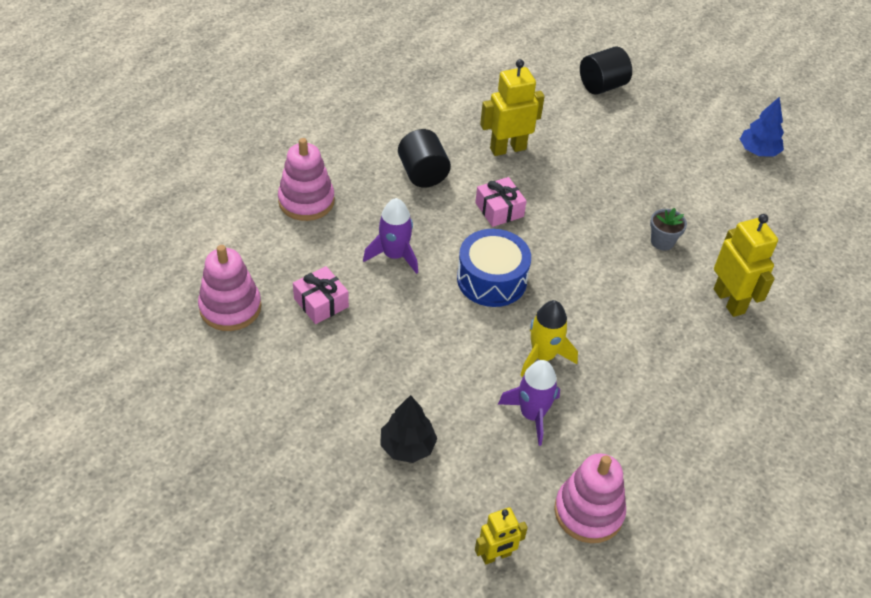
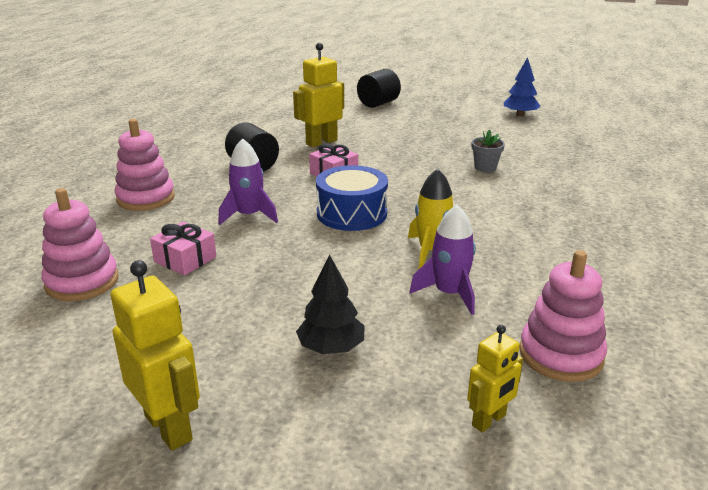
camera: 15 degrees left, 20 degrees down
yellow robot [714,214,778,317] -> yellow robot moved to [110,260,200,451]

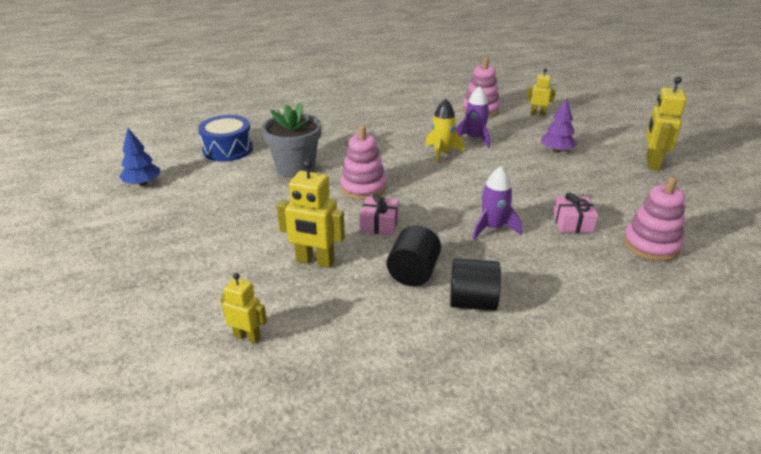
camera: 125 degrees left, 5 degrees up
pink stacking toy [115,119,175,211] -> pink stacking toy moved to [340,125,387,200]
black tree [296,254,365,354] -> purple tree [541,98,577,153]
blue drum [316,165,388,231] -> blue drum moved to [198,115,253,162]
black cylinder [357,69,401,108] -> black cylinder moved to [450,259,501,311]
grey flower pot [472,130,505,172] -> grey flower pot [262,102,321,178], size x2.06
none -> yellow robot [220,273,267,344]

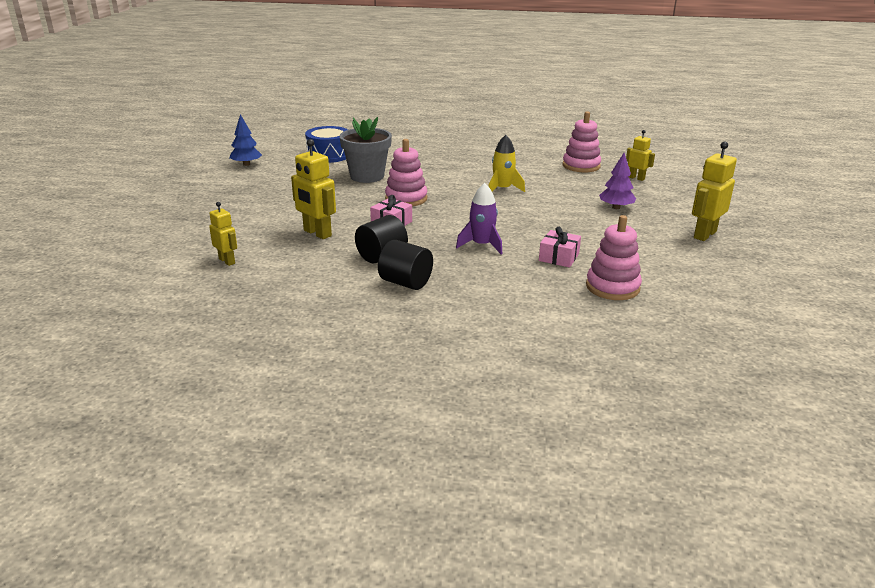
camera: 25 degrees right, 5 degrees down
purple rocket [456,86,490,148] -> none

